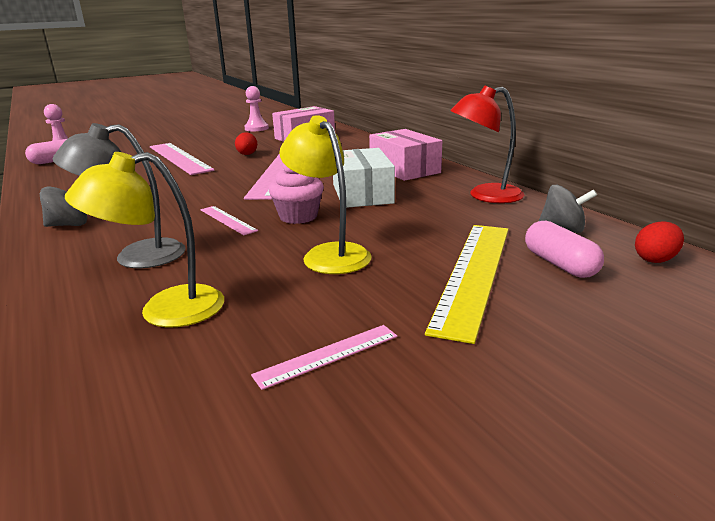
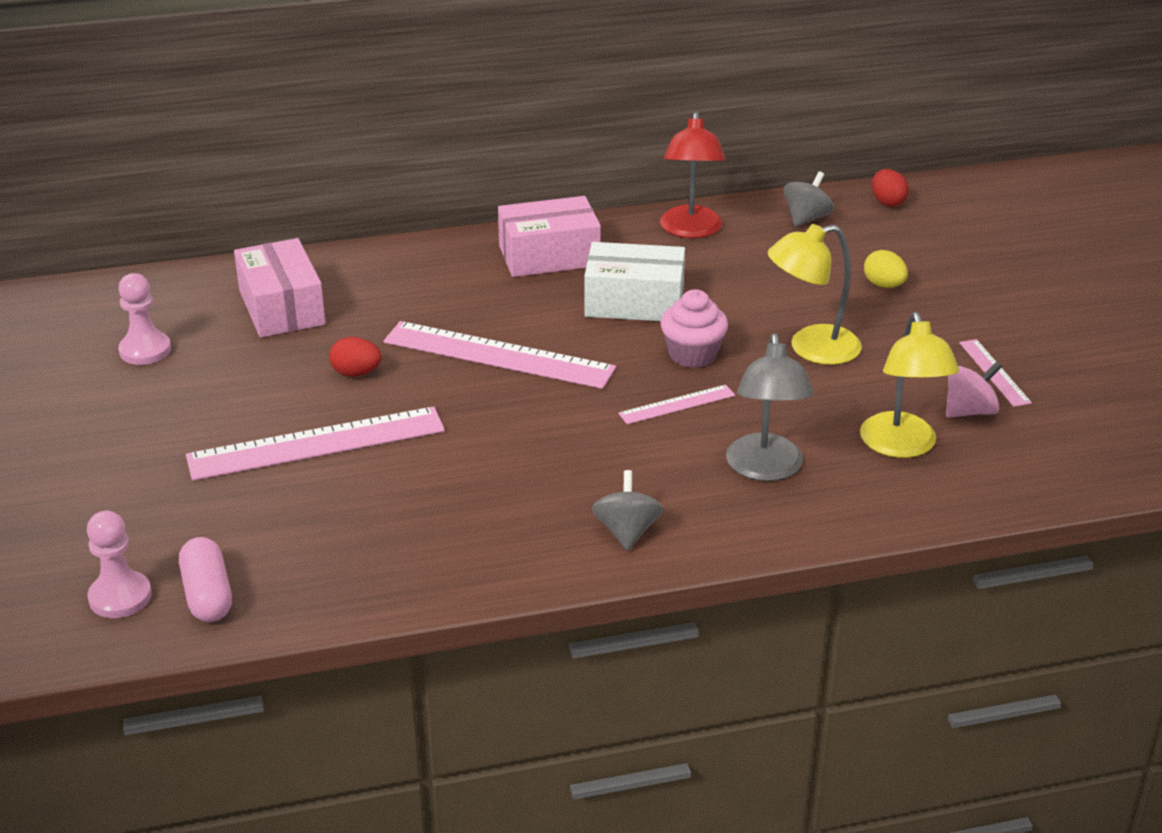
camera: 75 degrees left, 10 degrees up
yellow ruler [425,225,509,344] -> yellow egg [864,250,908,288]
pink capsule [525,221,604,278] -> none
none -> pink spinning top [946,362,1002,418]

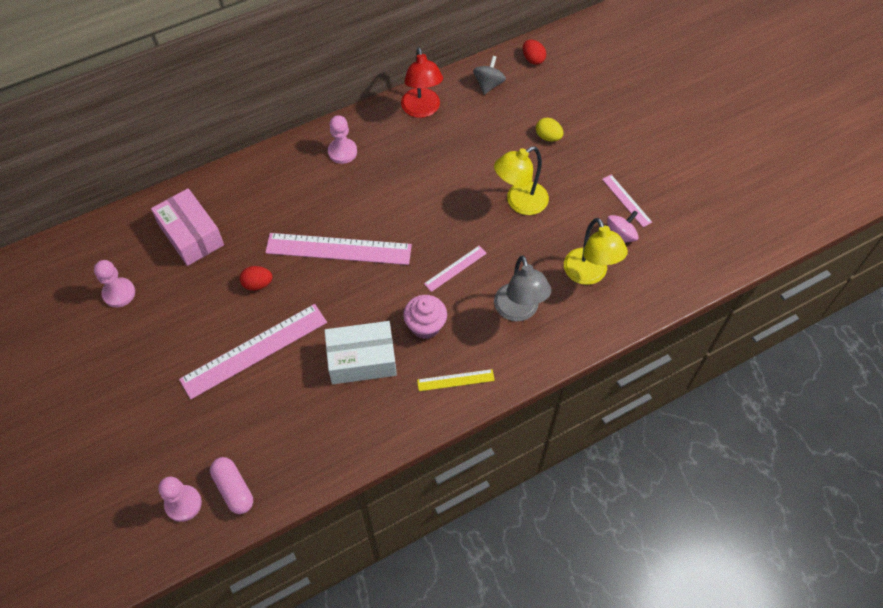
camera: 15 degrees left, 25 degrees up
pink box [498,196,601,277] -> pink pawn [328,115,357,164]
white box [584,242,685,321] -> white box moved to [324,321,397,384]
grey spinning top [592,470,664,551] -> yellow ruler [417,369,495,391]
pink cupcake [660,290,728,368] -> pink cupcake moved to [403,295,447,339]

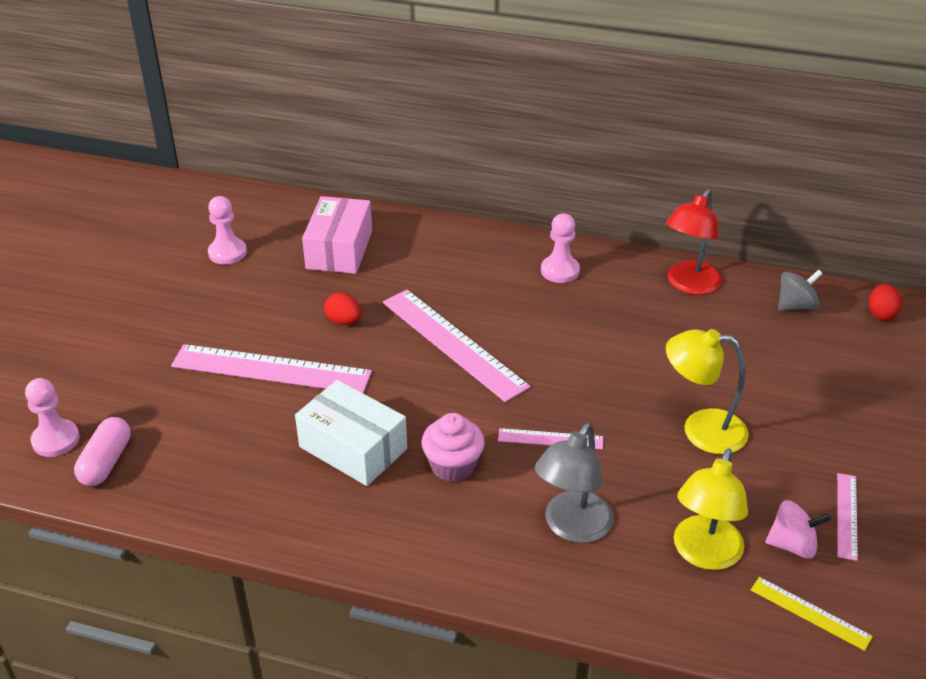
camera: 45 degrees right, 20 degrees down
yellow ruler [417,369,495,391] -> yellow ruler moved to [751,577,873,651]
yellow egg [536,118,563,141] -> none

